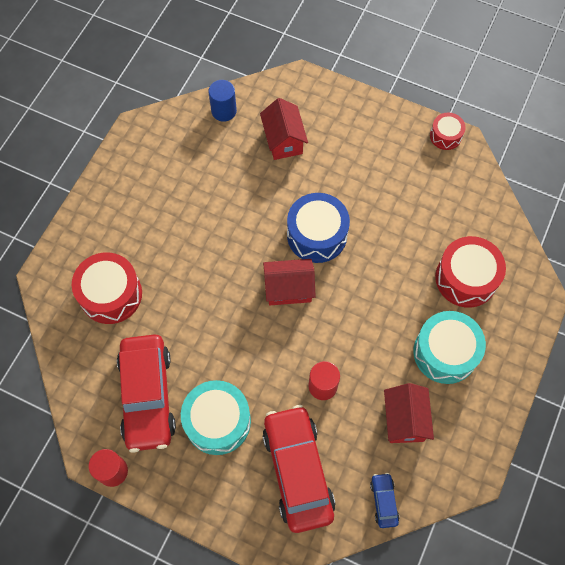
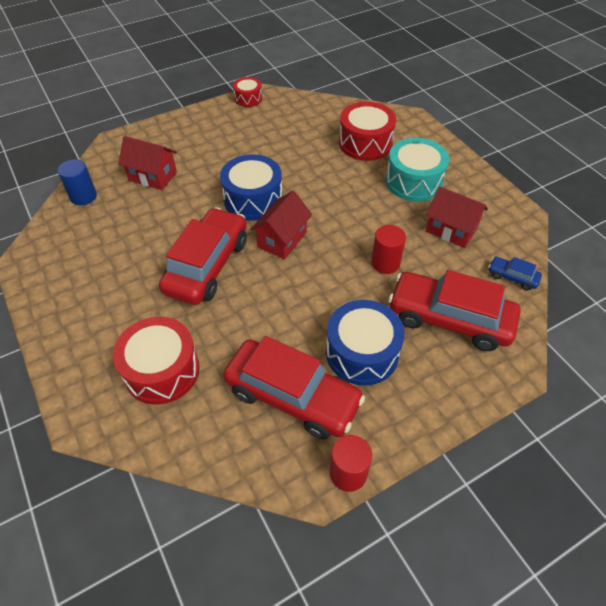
camera: 55 degrees left, 15 degrees down
turquoise drum [181,380,251,455] -> blue drum [326,300,405,385]
none -> red car [159,207,247,305]

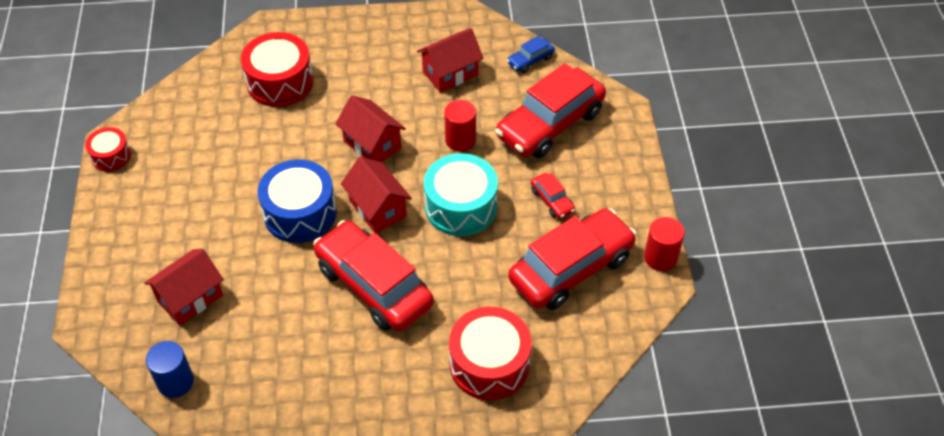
camera: 65 degrees left, 0 degrees up
blue drum [326,300,405,385] -> red car [531,173,575,219]
turquoise drum [385,138,449,202] -> turquoise drum moved to [424,153,498,236]
none -> red house [335,95,406,162]

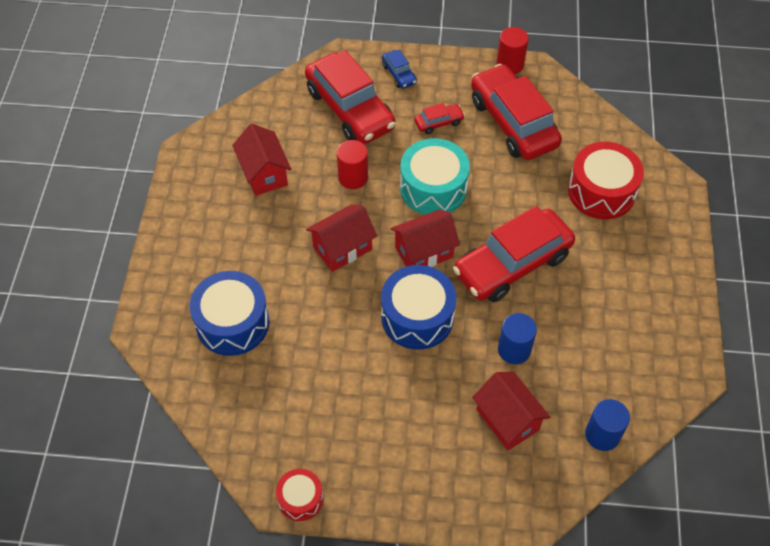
camera: 80 degrees left, 5 degrees up
red drum [241,32,313,107] -> blue drum [190,271,269,356]
blue car [507,36,555,73] -> blue car moved to [382,49,417,89]
none -> blue cylinder [498,313,537,364]

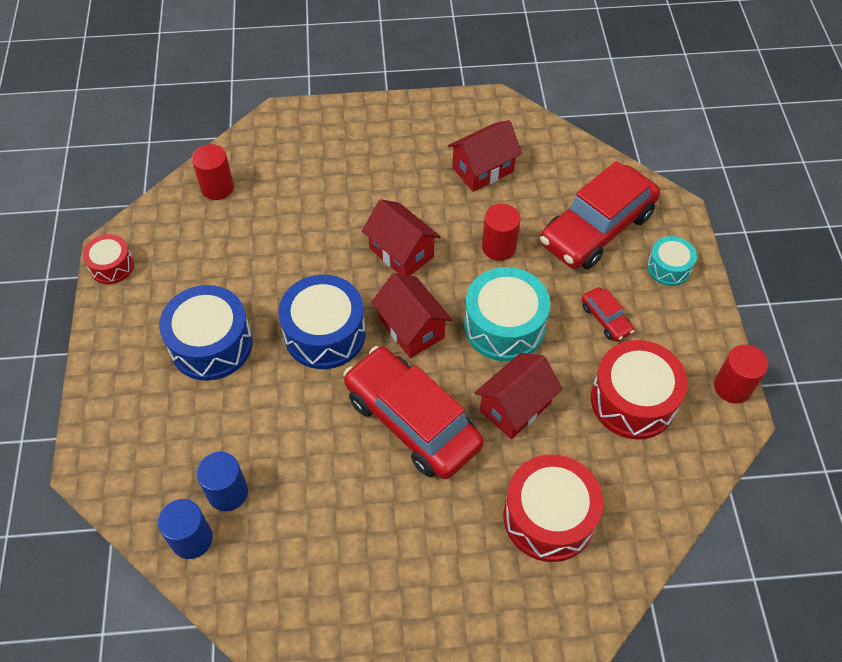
camera: 80 degrees right, 0 degrees up
blue drum [190,271,269,356] -> blue drum moved to [159,285,253,381]
blue car [382,49,417,89] -> turquoise drum [647,236,697,286]
red car [471,64,562,160] -> red drum [591,340,688,439]
red house [472,371,550,450] -> red house moved to [474,353,562,439]
blue cylinder [498,313,537,364] -> blue cylinder moved to [196,452,248,511]
none -> red cylinder [192,144,234,200]

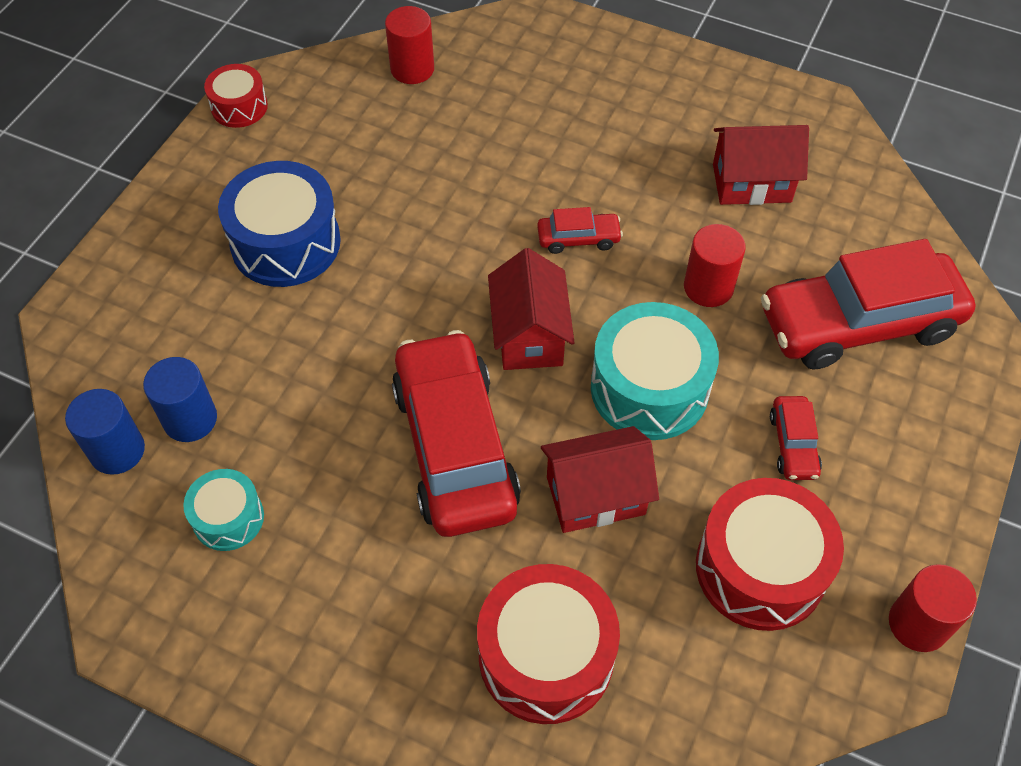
camera: 30 degrees right, 0 degrees up
blue drum [278,275,366,369] -> none
red house [362,199,441,276] -> red car [537,207,623,254]
turquoise drum [647,236,697,286] -> turquoise drum moved to [183,469,264,551]

